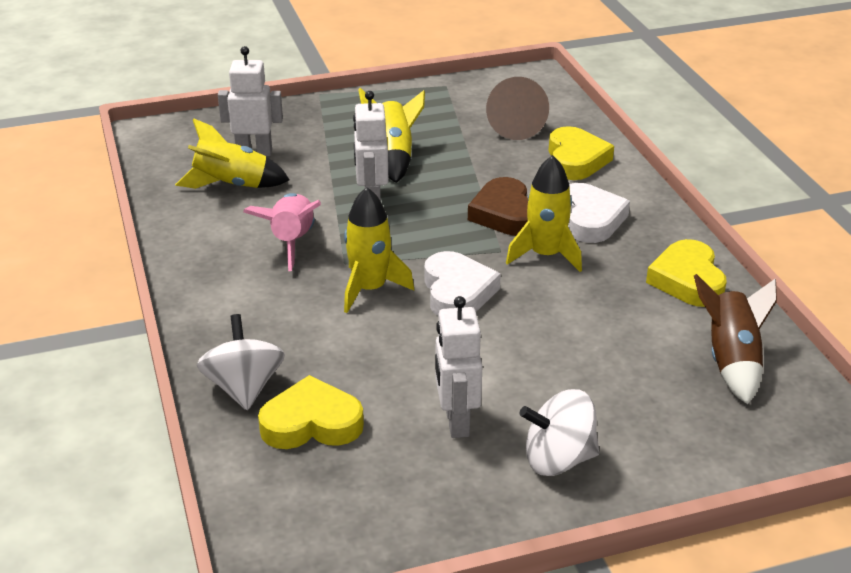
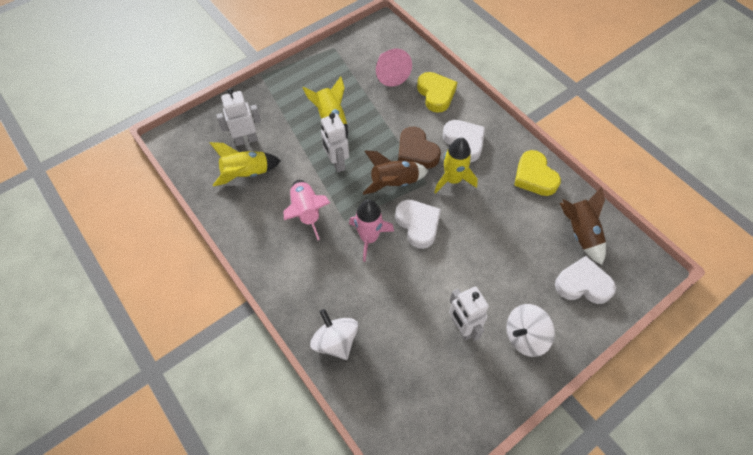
camera: 20 degrees left, 25 degrees up
yellow heart [258,375,364,449] -> none
yellow rocket [344,187,414,313] -> pink rocket [349,199,394,262]
brown cone [486,77,549,140] -> pink cone [376,49,412,87]
none -> brown rocket [362,150,428,195]
none -> white heart [555,256,616,304]

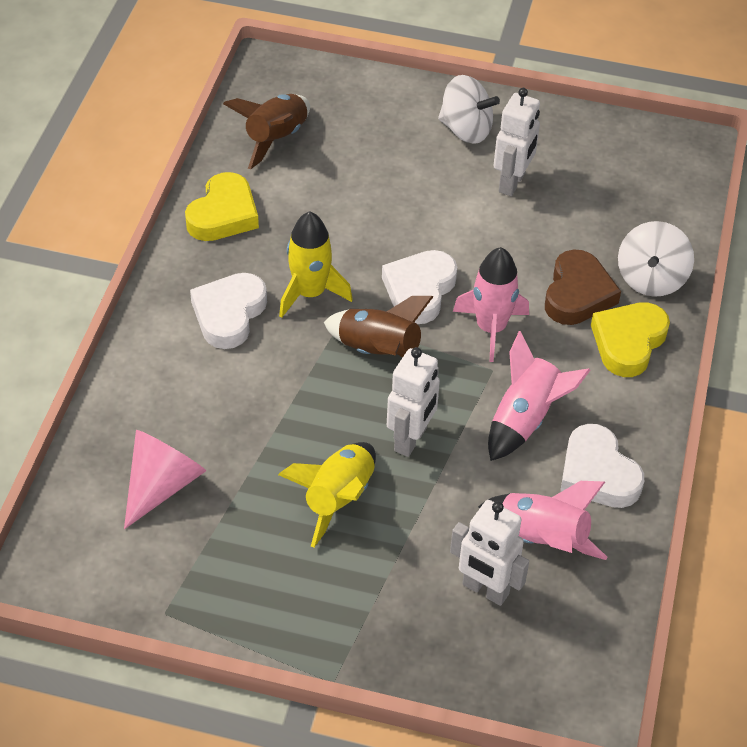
camera: 130 degrees left, 10 degrees down
yellow rocket [210,142,281,186] -> pink rocket [478,481,607,560]
brown heart [398,127,441,169] -> brown heart moved to [545,249,621,325]
yellow heart [417,72,457,113] -> yellow heart moved to [591,302,670,377]
white heart [555,256,616,304] -> white heart moved to [560,424,644,508]

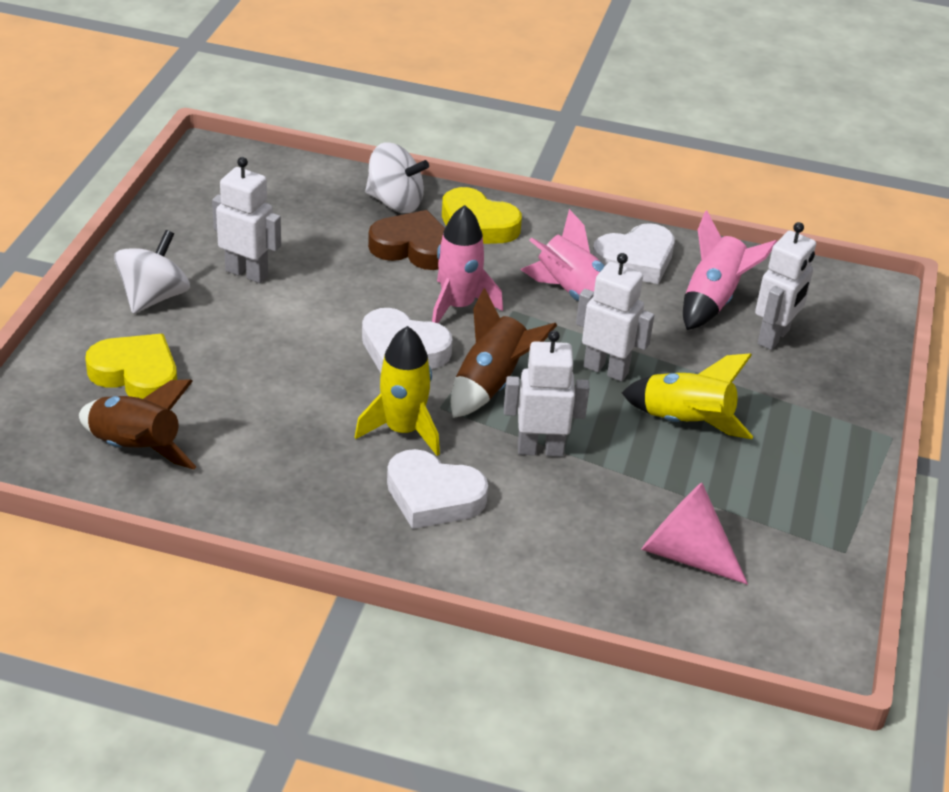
camera: 90 degrees left, 10 degrees down
yellow heart [185,172,259,241] -> yellow heart moved to [85,334,177,399]
none -> white robot [504,330,590,457]

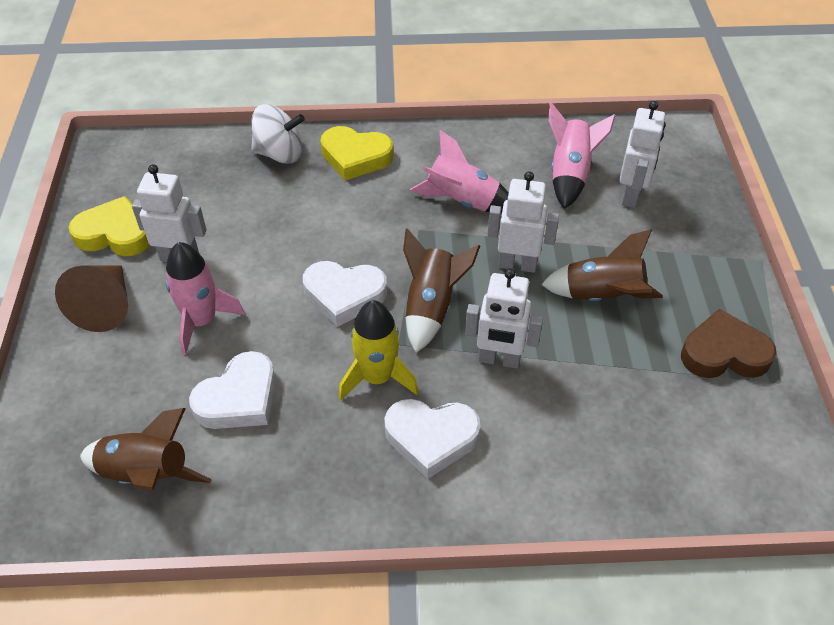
camera: 15 degrees left, 10 degrees up
yellow heart [85,334,177,399] -> yellow heart moved to [68,196,150,256]
white spinning top [114,230,190,314] -> brown cone [55,265,128,332]
brown heart [368,210,445,270] -> brown heart moved to [681,309,776,378]
pink rocket [432,205,503,323] -> pink rocket moved to [166,242,245,355]
white robot [504,330,590,457] -> white robot turned 150 degrees counterclockwise [465,268,543,369]
white heart [593,223,675,284] -> white heart moved to [189,351,276,429]
yellow rocket [622,353,753,439] -> brown rocket [541,229,663,301]
pink cone [641,483,748,585] -> none

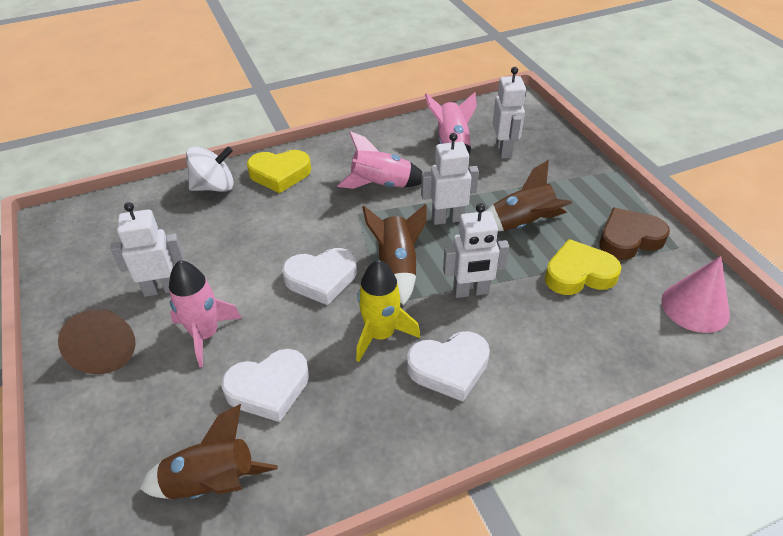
camera: 20 degrees left, 5 degrees down
yellow heart [68,196,150,256] -> yellow heart moved to [545,239,622,295]
white heart [189,351,276,429] -> white heart turned 45 degrees clockwise [222,349,309,422]
none -> pink cone [661,256,730,333]

